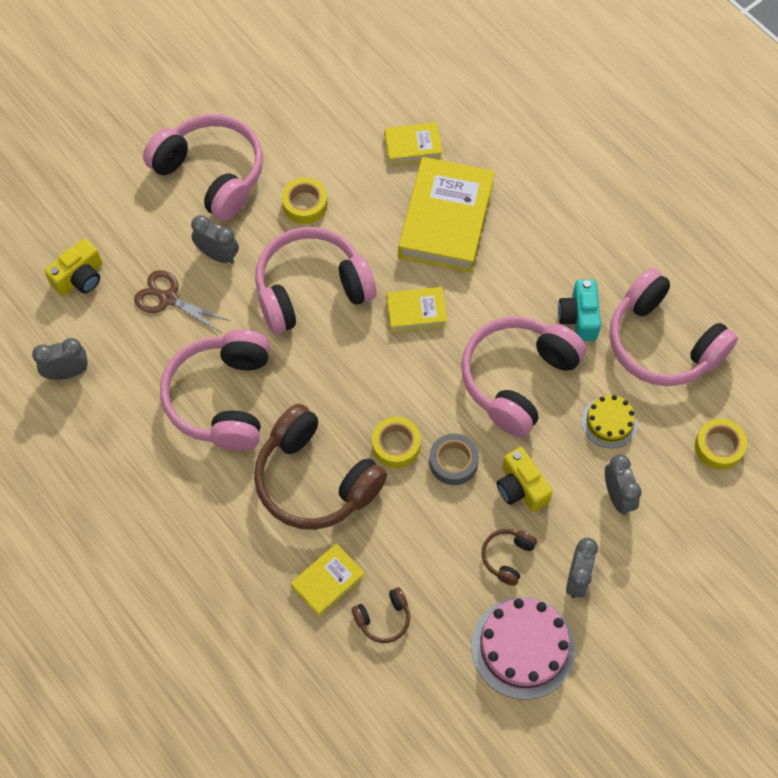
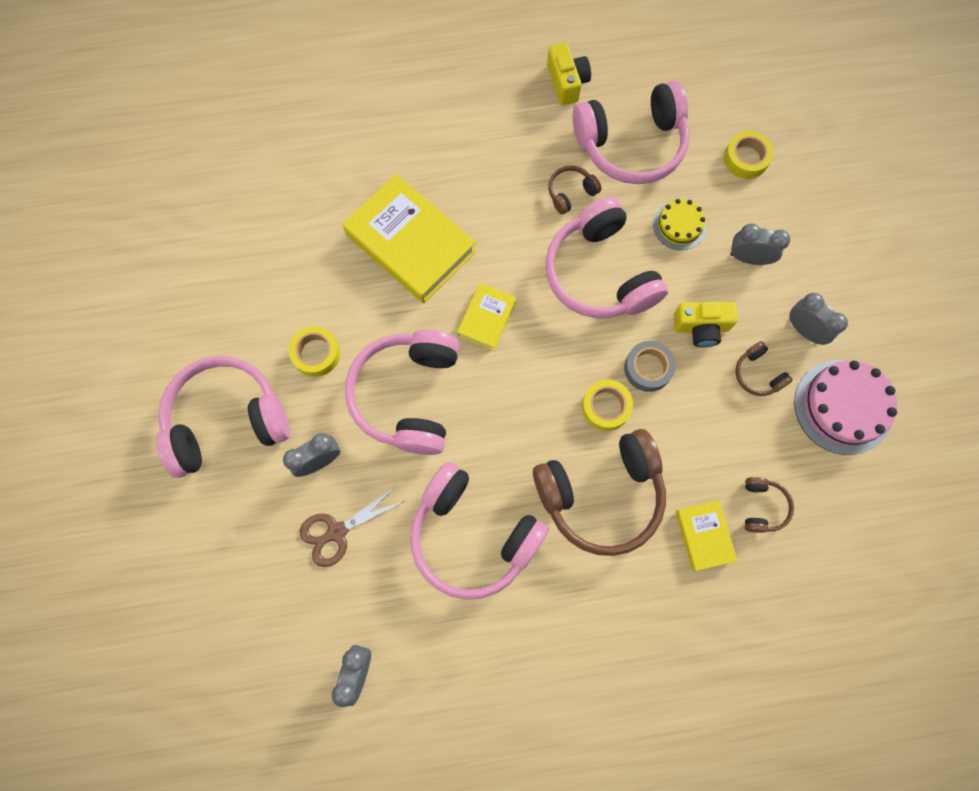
camera: 60 degrees left, 10 degrees up
yellow camera [45,239,102,296] -> yellow camera moved to [547,42,591,105]
yellow book [384,122,443,165] -> none
turquoise camera [558,279,601,341] -> brown headphones [548,166,601,214]

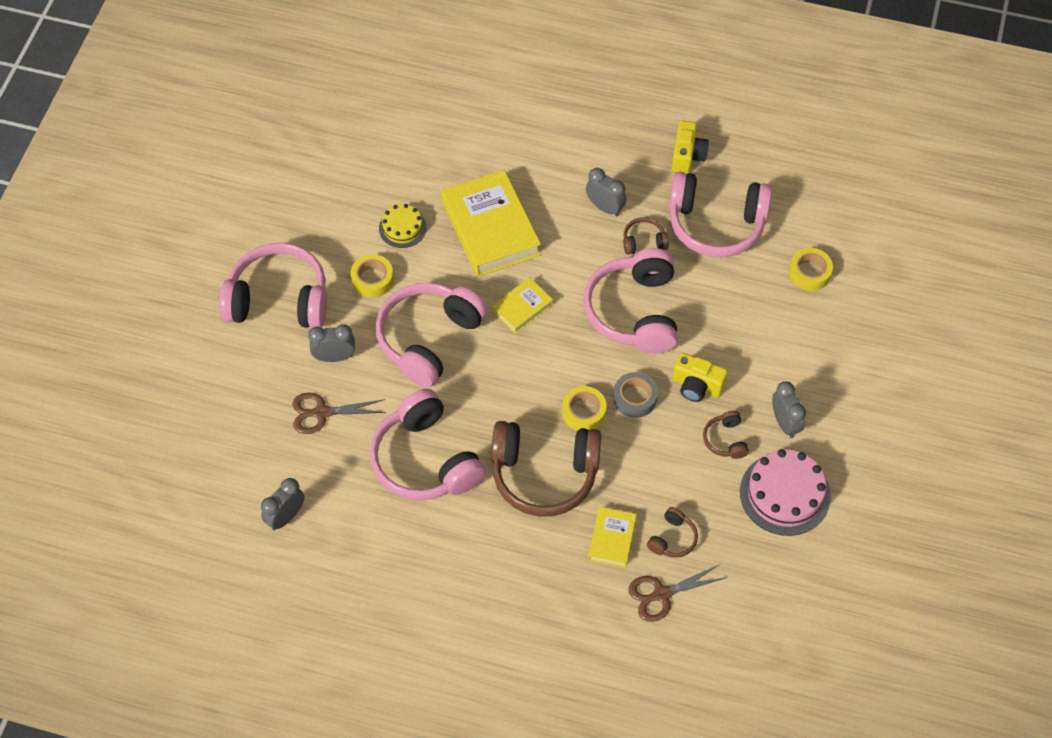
camera: 25 degrees right, 15 degrees down
yellow cake [653,199,706,250] -> yellow cake moved to [379,204,427,248]
grey clock [730,223,790,265] -> grey clock moved to [586,168,627,216]
none -> brown scissors [628,564,727,622]

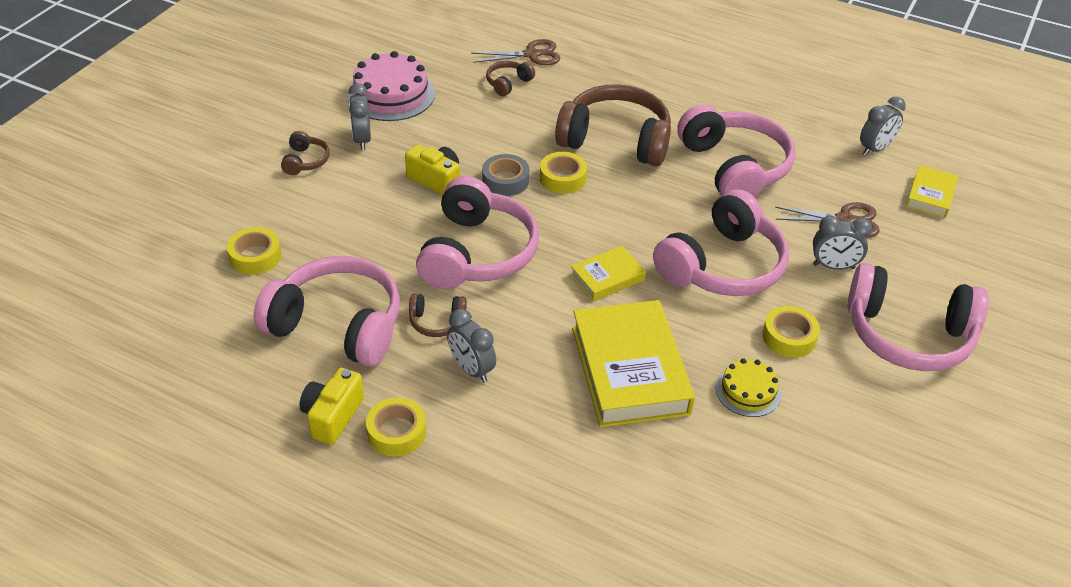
camera: 170 degrees left, 15 degrees down
yellow book [588,507,637,568] -> yellow book moved to [906,165,958,218]
brown headphones [703,411,749,459] -> brown headphones moved to [281,131,330,175]
none -> yellow tape [366,398,426,457]

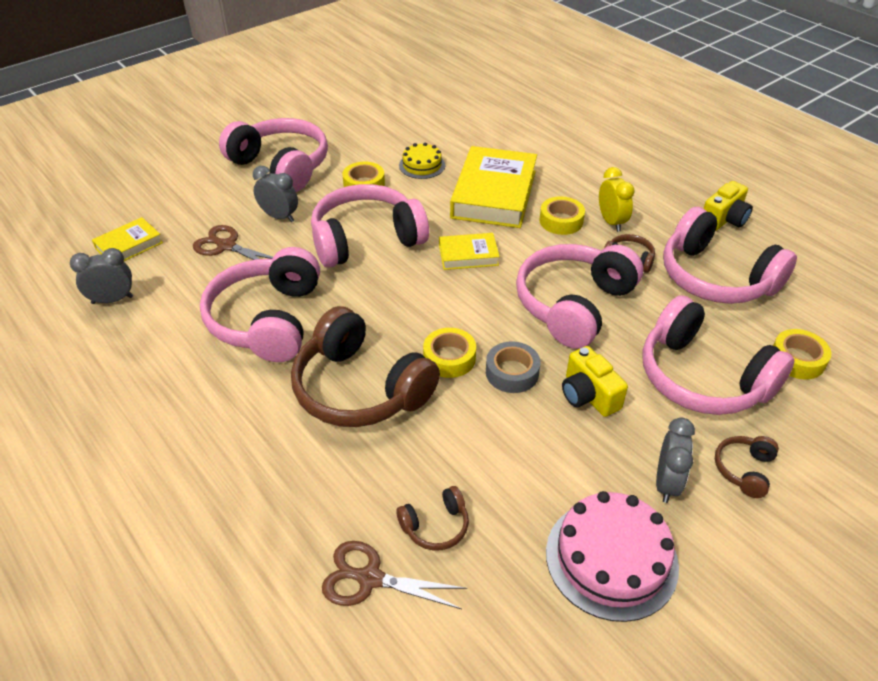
camera: 155 degrees left, 0 degrees up
yellow tape [366,398,426,457] -> yellow tape moved to [539,196,585,235]
grey clock [447,309,496,383] -> yellow clock [599,167,635,232]
none -> pink headphones [642,295,795,415]

